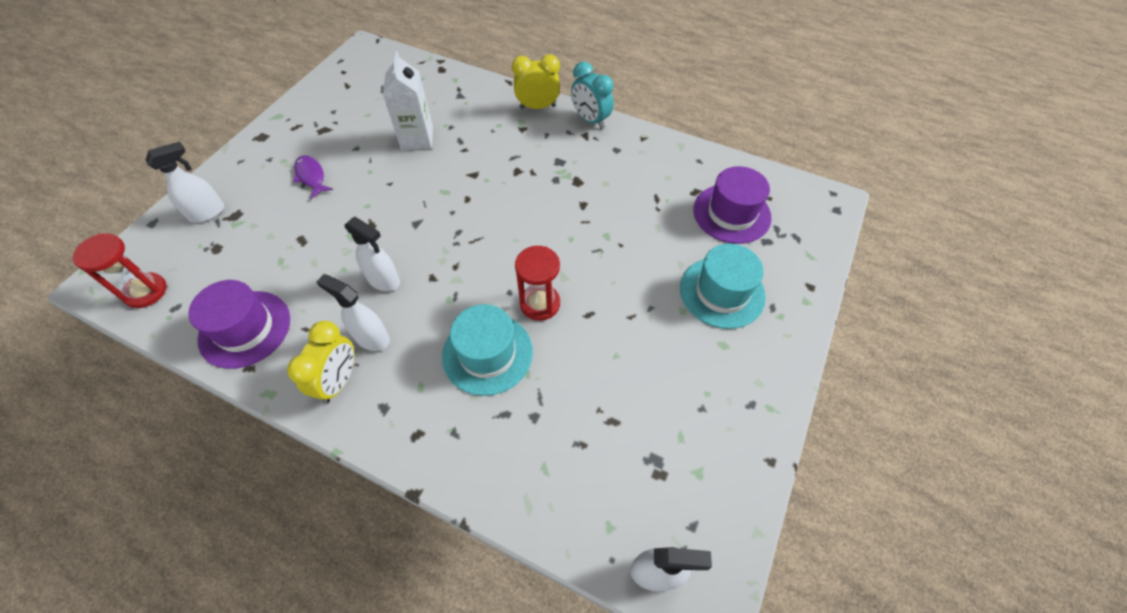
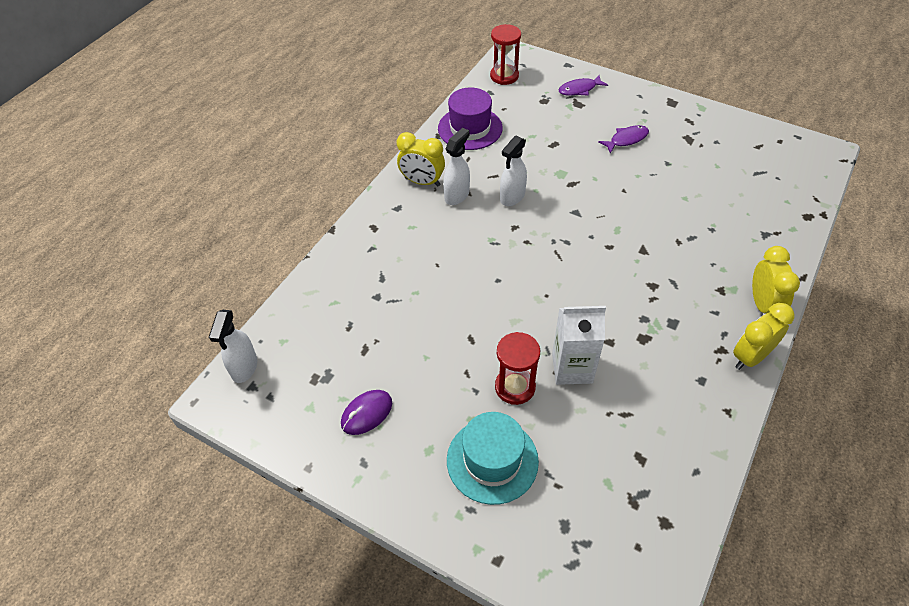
camera: 95 degrees right, 5 degrees down
white spray bottle [145,142,224,223] -> purple fish [559,75,608,96]
white carton [382,51,433,150] -> white carton moved to [552,306,606,385]
turquoise hat [442,304,533,396] -> none
red hourglass [515,246,560,321] -> red hourglass moved to [495,332,540,405]
turquoise clock [571,61,614,129] -> yellow clock [733,303,794,370]
purple hat [693,166,772,244] -> none
none -> purple mouse [341,390,392,435]

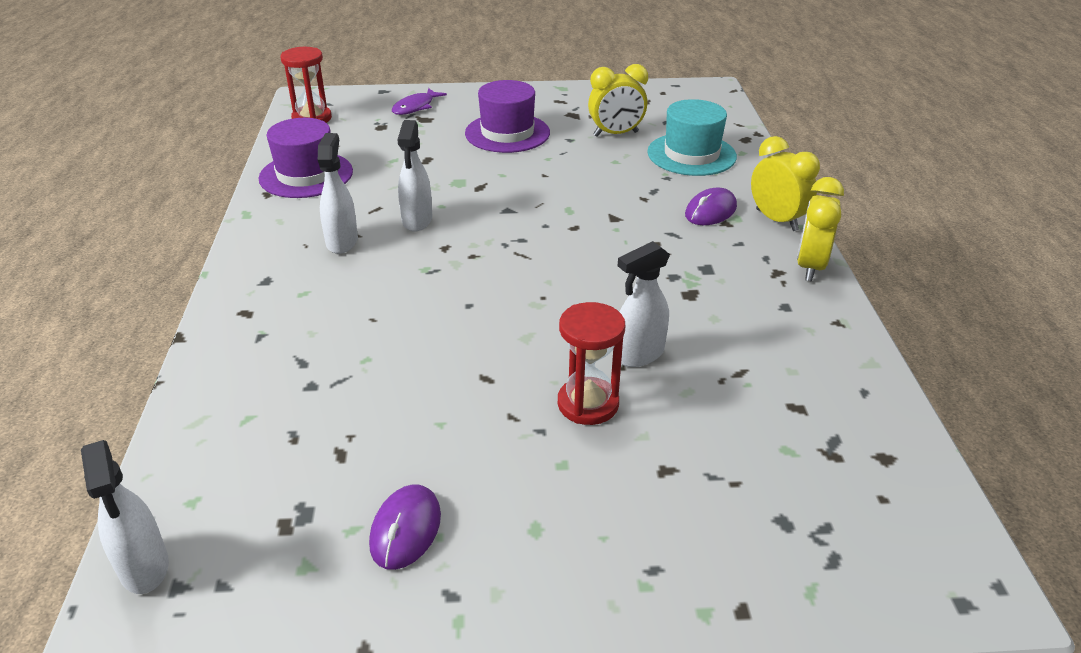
camera: 35 degrees left, 15 degrees down
yellow clock [397,132,445,187] -> yellow clock moved to [588,64,648,137]
turquoise hat [447,412,539,505] -> turquoise hat moved to [647,99,737,176]
white carton [552,306,606,385] -> white spray bottle [618,241,670,367]
purple fish [598,125,649,154] -> purple hat [465,80,550,153]
none -> purple mouse [685,187,737,225]

